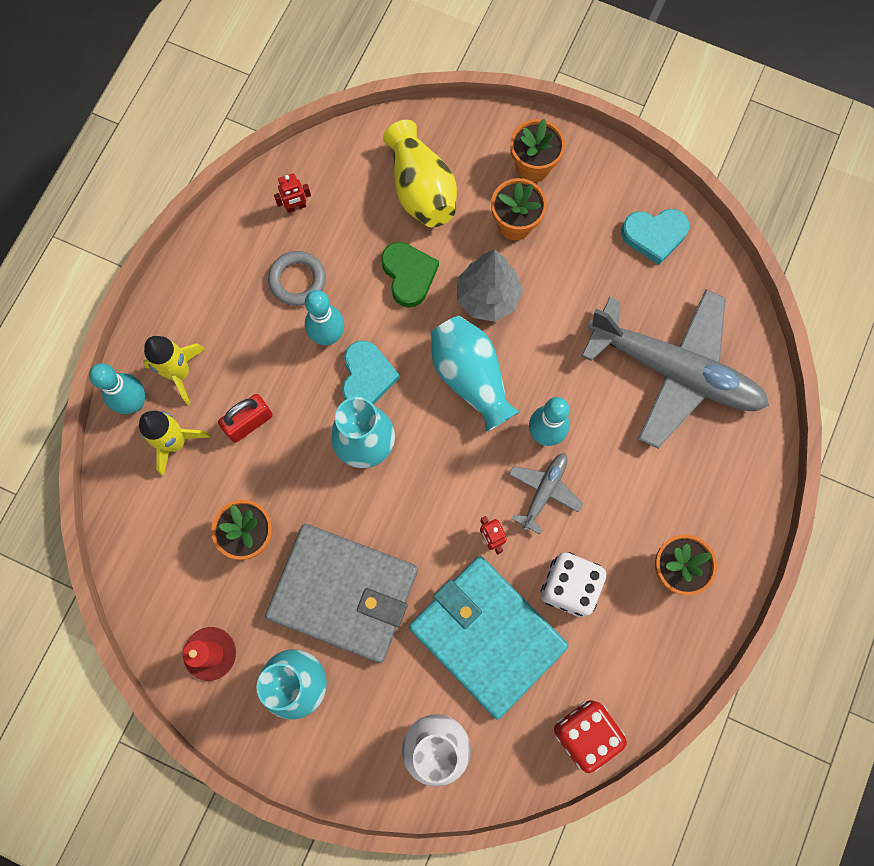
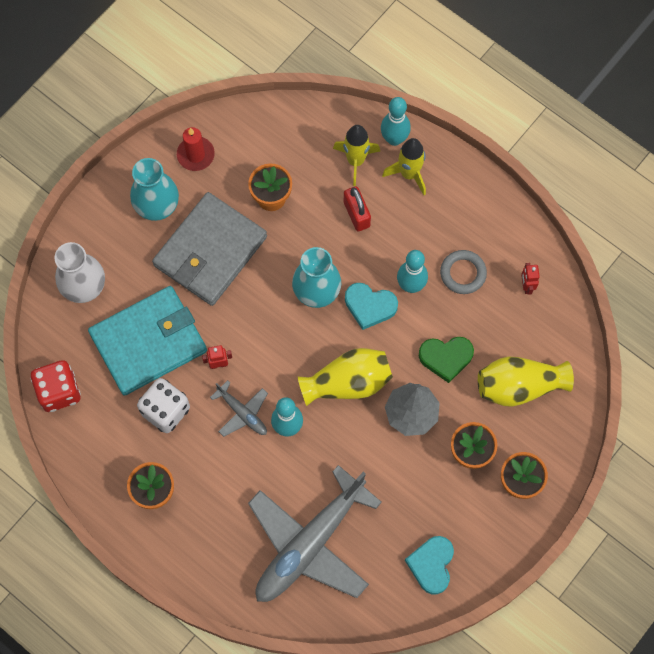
camera: 105 degrees right, 5 degrees down
turquoise vase [430,316,519,432] -> yellow vase [298,348,393,406]

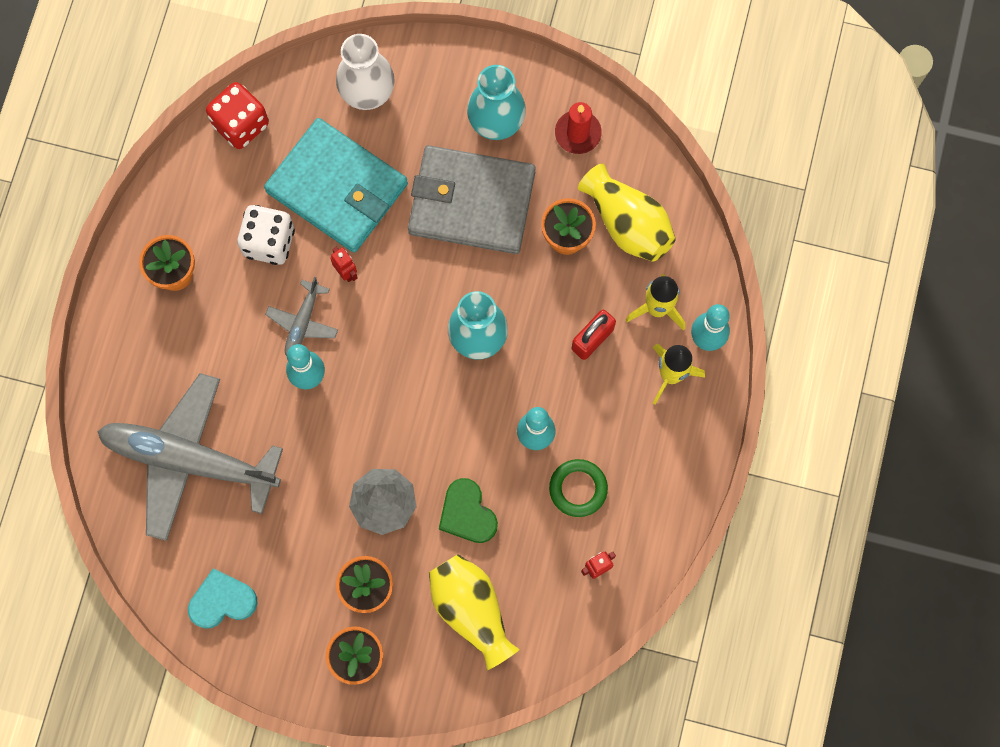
camera: 65 degrees right, 5 degrees up
yellow vase [298,348,393,406] -> yellow vase moved to [578,163,676,262]
turquoise heart [345,283,398,330] -> none
grey ring [440,250,487,294] -> green ring [549,459,608,517]

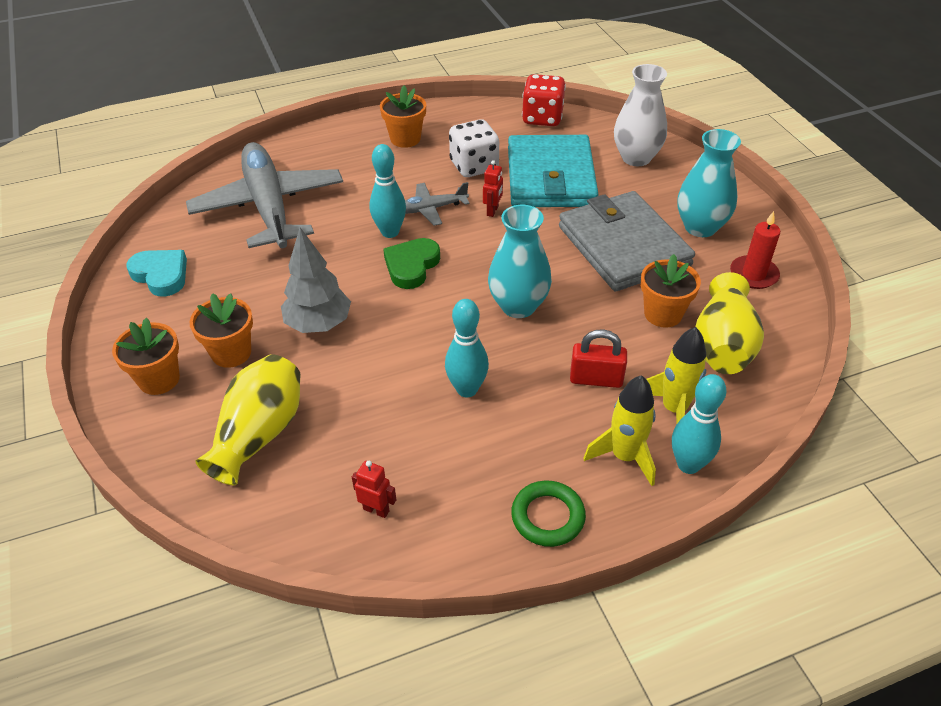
camera: 55 degrees right, 30 degrees down
green heart [439,478,498,543] -> green heart moved to [383,238,440,289]
green ring [549,459,608,517] -> green ring moved to [511,481,586,547]

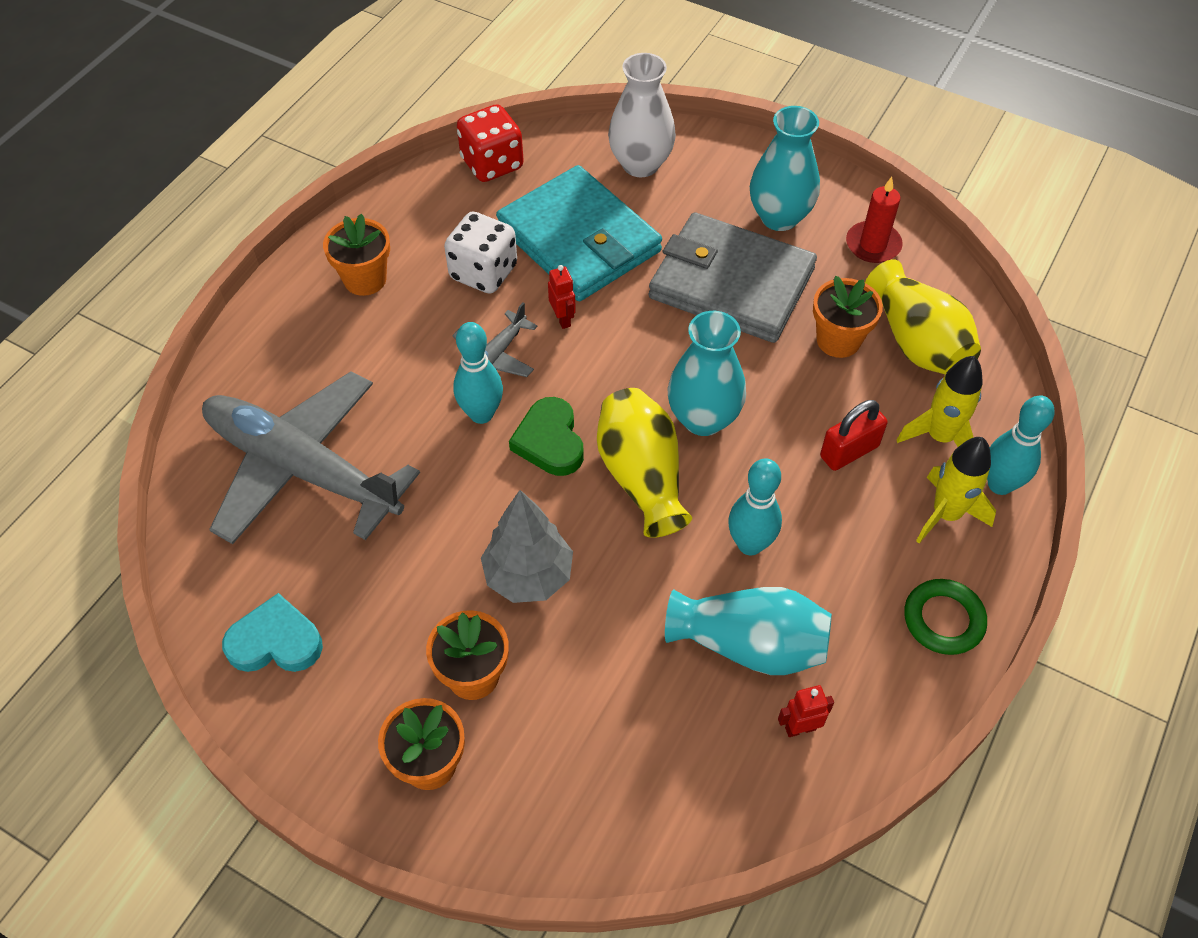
camera: 40 degrees left, 10 degrees up
yellow vase [195,354,300,485] -> yellow vase moved to [597,388,692,538]
none -> turquoise vase [665,587,832,675]

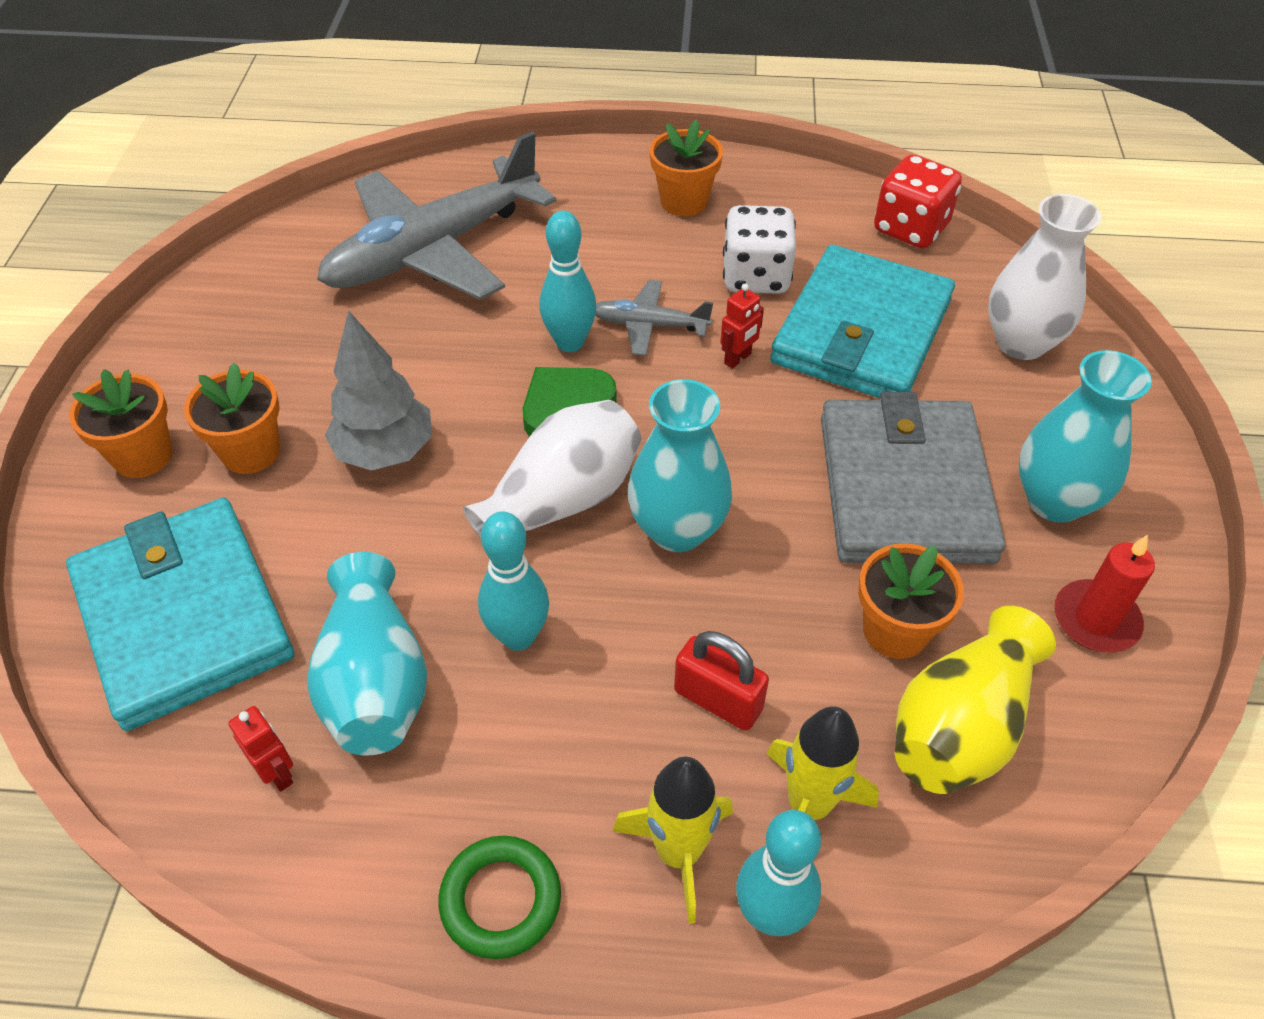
camera: 65 degrees right, 5 degrees down
grey plane [202,371,420,544] -> grey plane turned 135 degrees counterclockwise [317,131,556,300]
turquoise heart [222,593,323,672] -> none
yellow vase [597,388,692,538] -> white vase [463,400,641,538]
none -> turquoise wallet [66,498,294,731]

